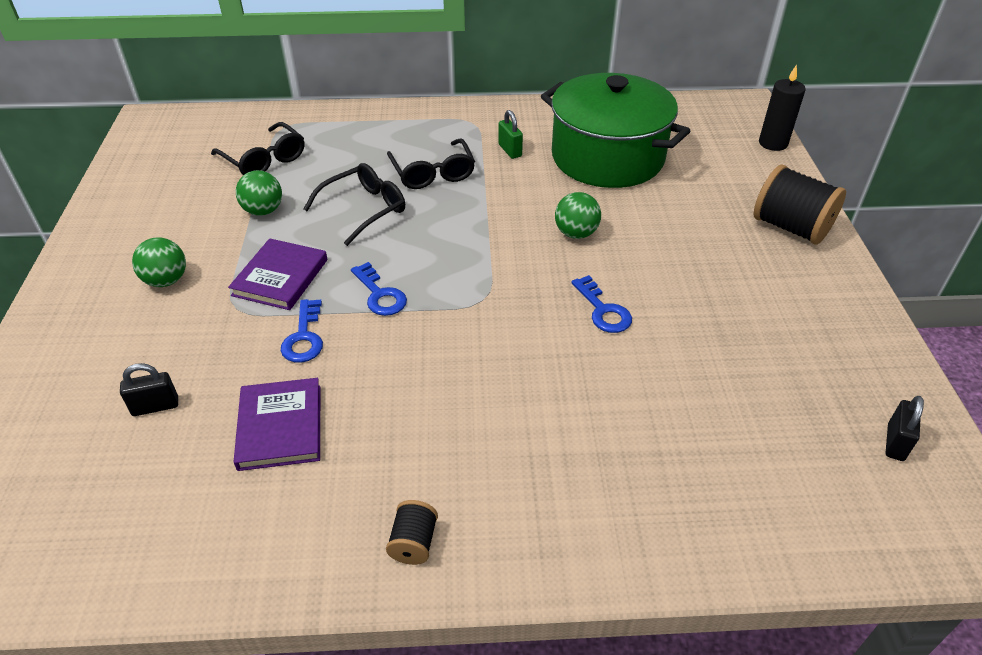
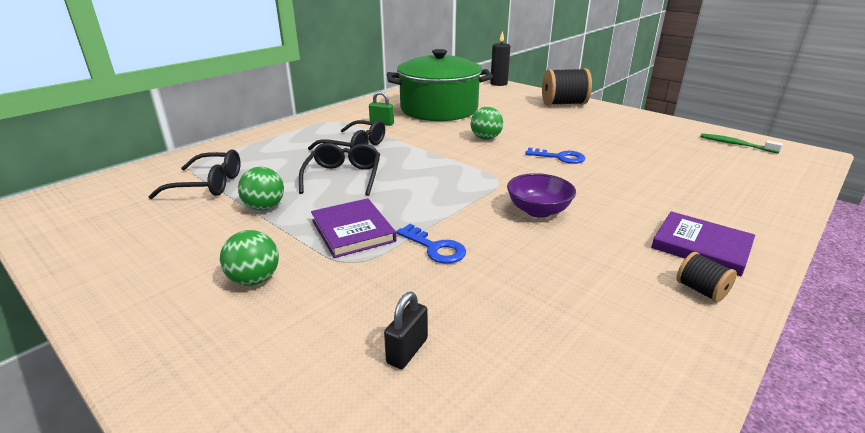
camera: 45 degrees left, 15 degrees down
purple book [234,378,320,471] -> purple book moved to [651,211,755,276]
blue key [351,262,407,316] -> none
black padlock [885,396,924,461] -> green toothbrush [700,133,783,154]
none -> purple bowl [507,173,576,218]

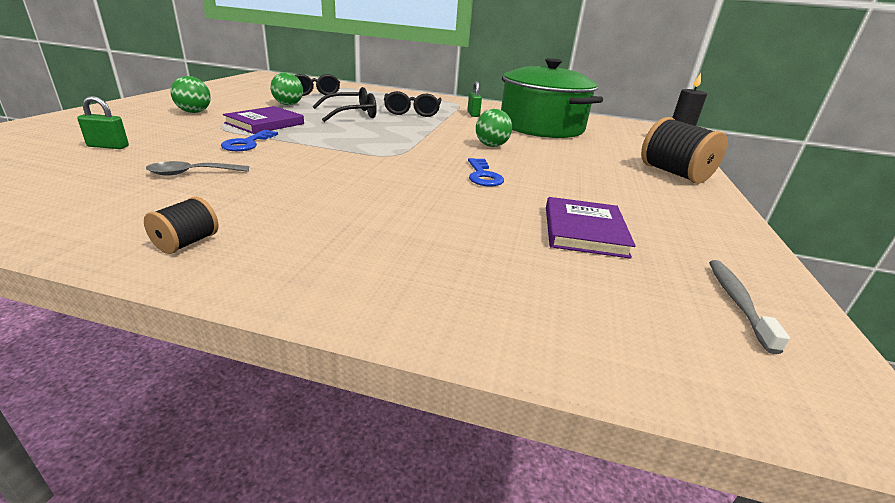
camera: 60 degrees right, 0 degrees up
black padlock [384,292,428,369] -> green padlock [77,96,129,149]
purple bowl [507,173,576,218] -> none
purple book [651,211,755,276] -> purple book moved to [546,197,636,259]
green toothbrush [700,133,783,154] -> grey toothbrush [709,260,790,354]
none -> grey spoon [146,161,249,175]

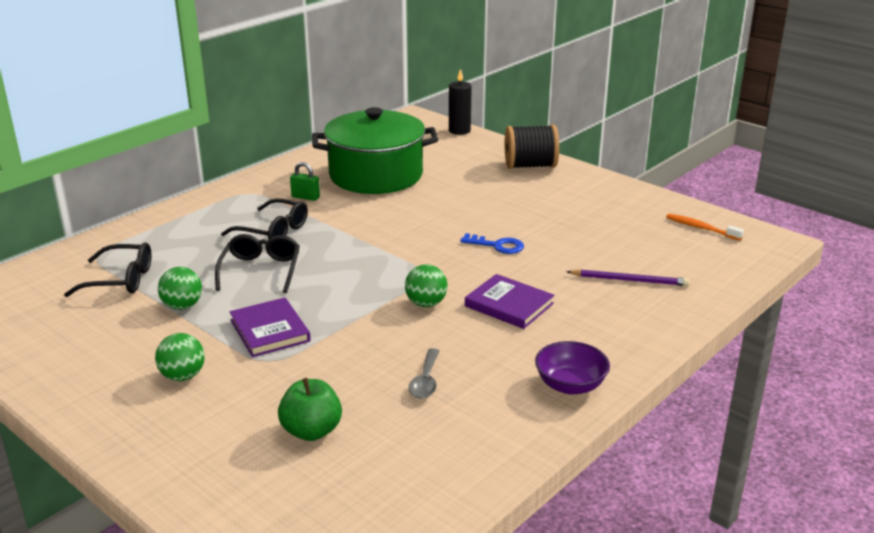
camera: 60 degrees left, 0 degrees up
green padlock [77,96,129,149] -> green apple [278,378,342,441]
black spool [144,197,218,254] -> purple bowl [535,341,610,395]
blue key [221,130,278,151] -> none
green ball [476,109,512,147] -> green ball moved to [405,264,448,307]
purple book [546,197,636,259] -> purple book moved to [465,274,554,329]
grey toothbrush [709,260,790,354] -> orange toothbrush [666,214,744,240]
none -> purple pencil [566,269,690,286]

